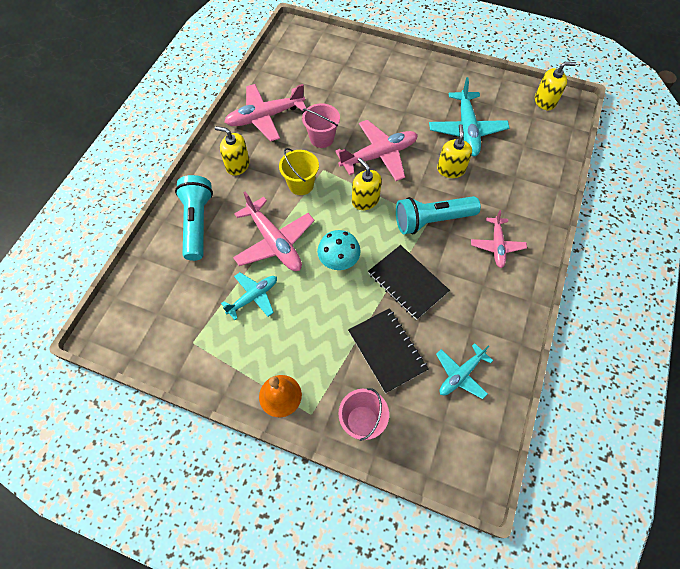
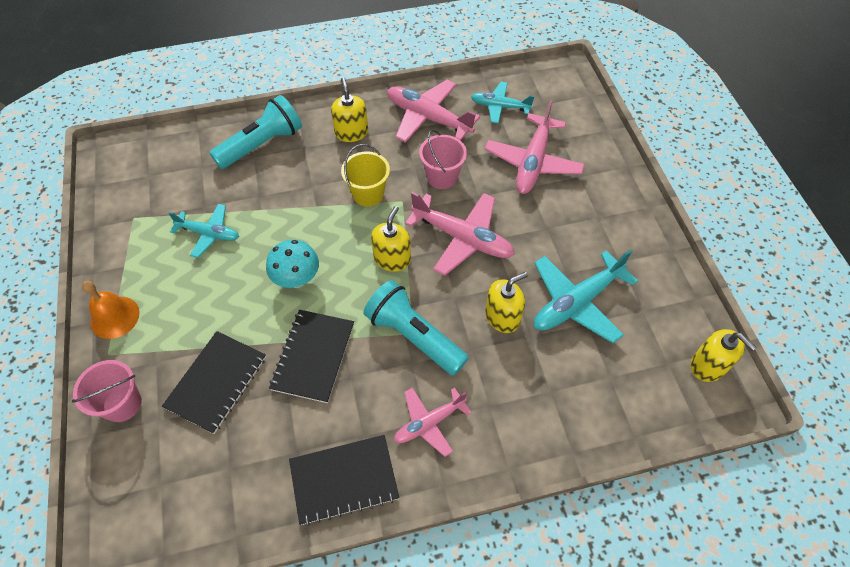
camera: 55 degrees right, 5 degrees down
pink plane [233,192,315,271] -> pink plane moved to [485,100,585,194]
turquoise plane [436,343,493,399] -> turquoise plane moved to [471,82,535,124]
none -> black notebook [289,435,399,526]

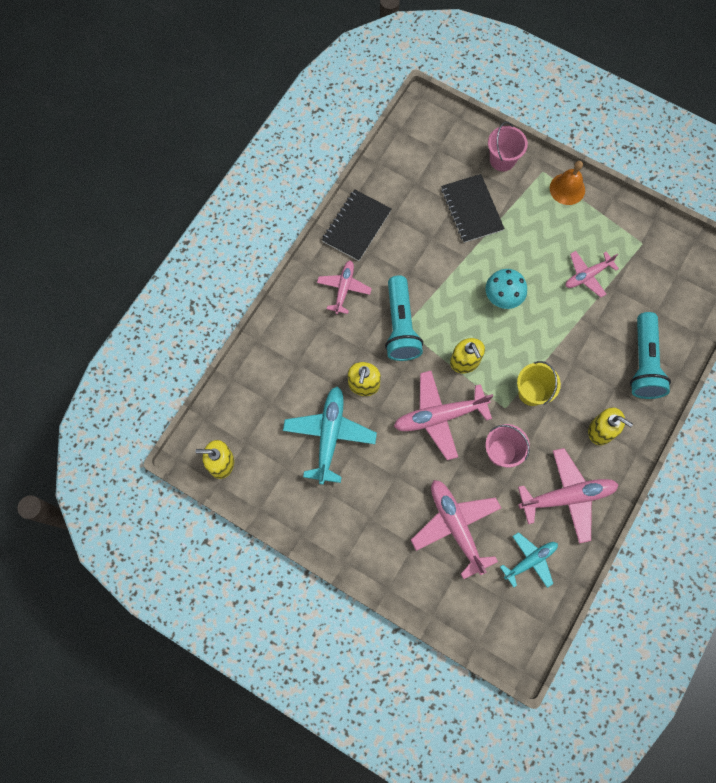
camera: 135 degrees right, 15 degrees up
turquoise plane [168,204,239,258] -> pink plane [565,251,619,297]
black notebook [269,310,354,403] -> none
turquoise flashlight [363,280,469,376] -> turquoise flashlight turned 90 degrees clockwise [385,275,423,361]

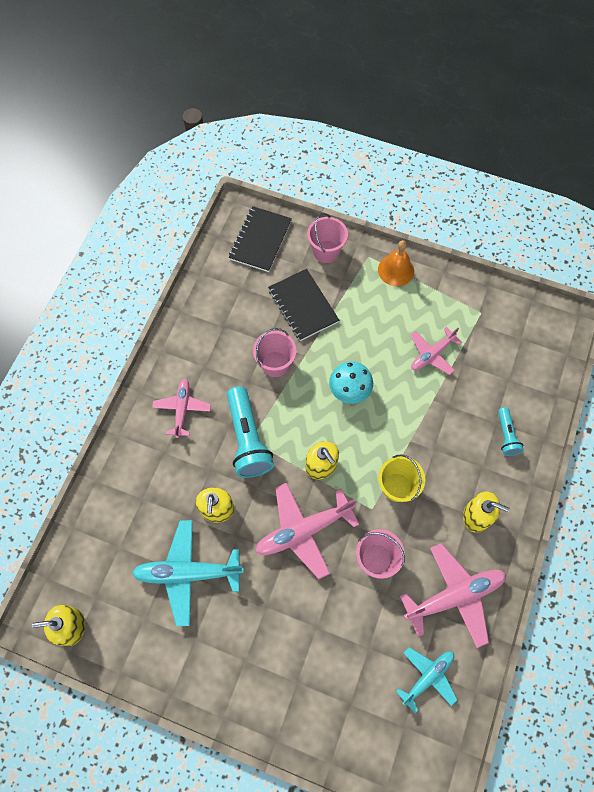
camera: 10 degrees left, 5 degrees down
turquoise plane [283,387,377,484] -> turquoise plane turned 90 degrees counterclockwise [132,520,244,626]
black notebook [322,189,392,261] -> black notebook moved to [229,206,292,272]
pink plane [411,480,501,580] -> none
turquoise flashlight [630,312,671,399] -> turquoise flashlight [498,407,524,456], size x0.53
none -> pink bucket [253,328,296,377]

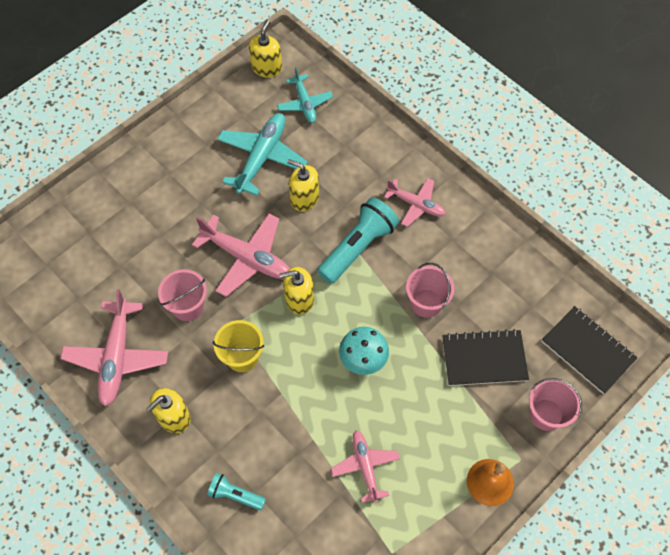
camera: 115 degrees right, 5 degrees down
turquoise flashlight [227,386,274,478] -> turquoise flashlight turned 120 degrees clockwise [317,197,399,284]
pink plane [255,482,359,579] -> pink plane turned 120 degrees clockwise [192,214,290,297]
turquoise plane [396,647,457,713] -> turquoise plane moved to [277,67,333,123]

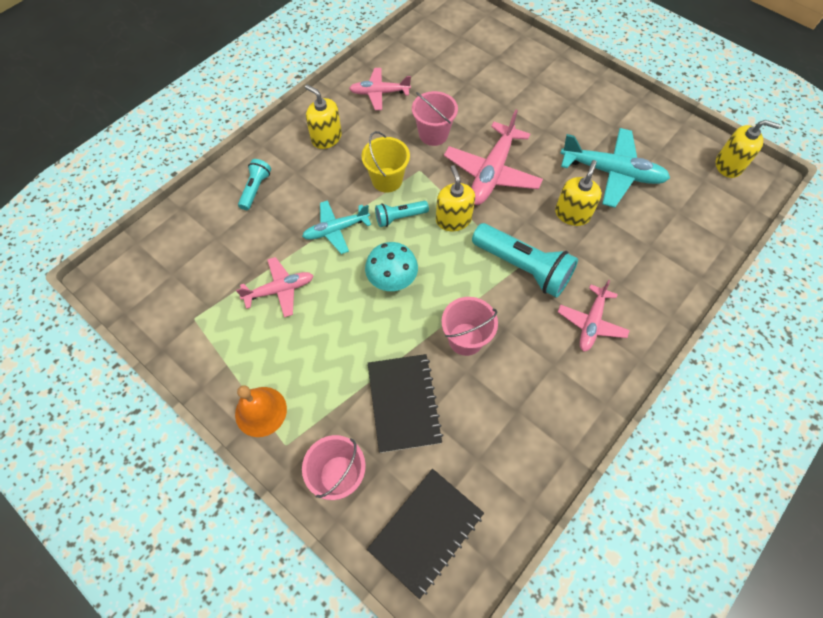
camera: 85 degrees right, 0 degrees up
pink plane [60,289,168,406] -> pink plane [349,68,411,110], size x0.62
turquoise plane [277,67,333,123] -> turquoise plane moved to [302,200,371,254]
none -> turquoise flashlight [375,201,429,227]

